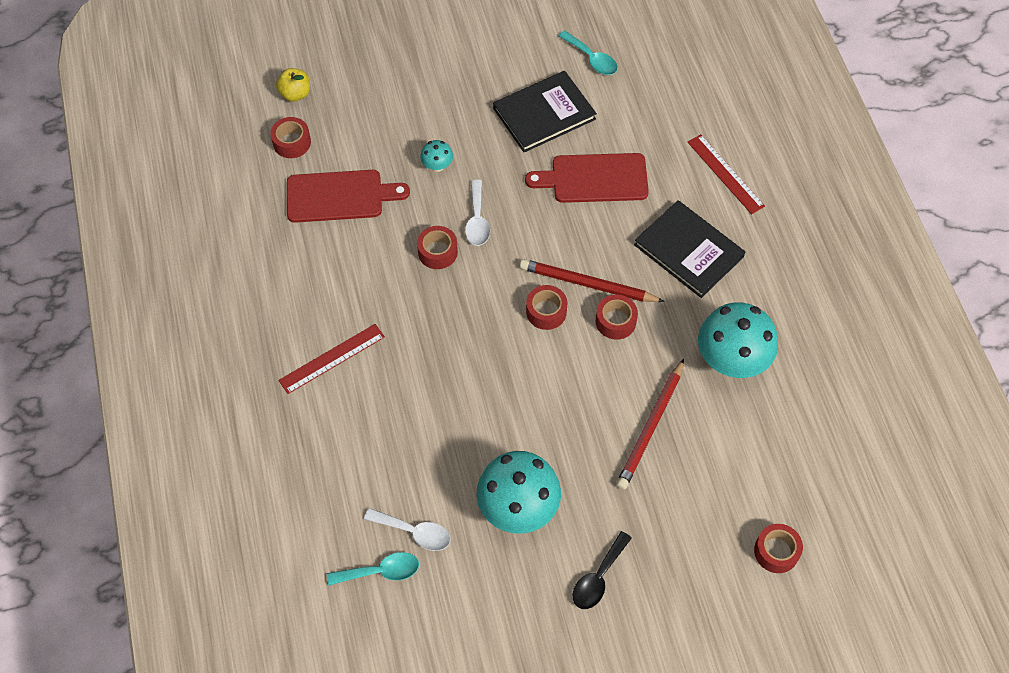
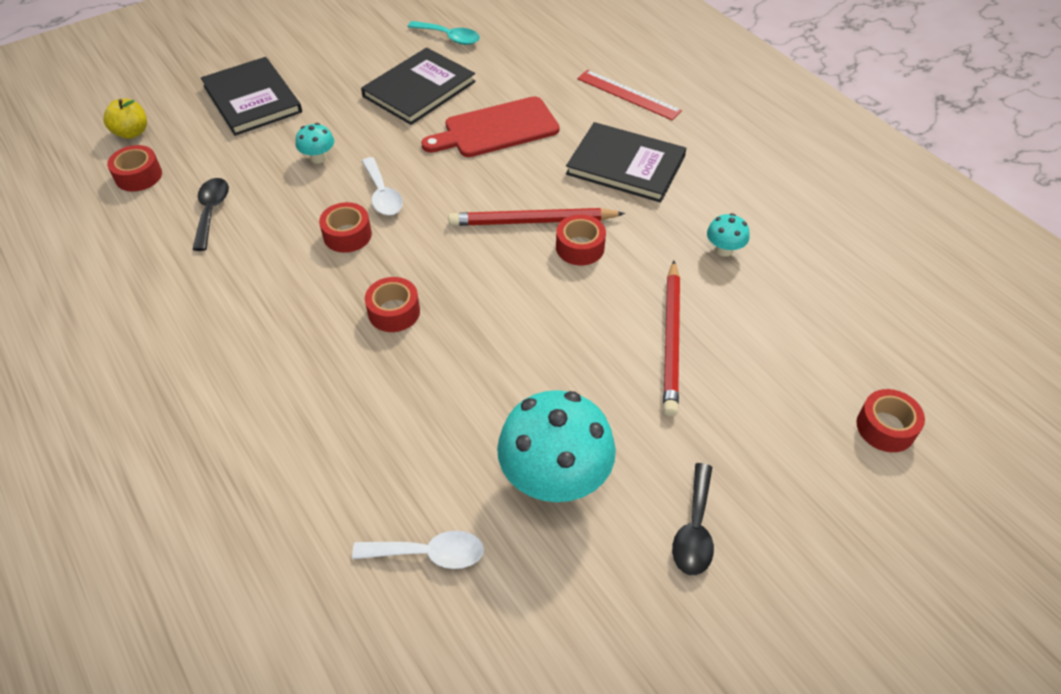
camera: 20 degrees left, 10 degrees down
red ruler [278,324,385,394] -> none
red cutting board [287,170,410,223] -> black spoon [192,178,229,251]
turquoise spoon [327,552,419,586] -> none
red tape [526,285,568,330] -> red tape moved to [365,277,420,332]
turquoise mushroom [698,302,778,378] -> turquoise mushroom [707,213,749,256], size x0.45
none -> black book [201,57,302,136]

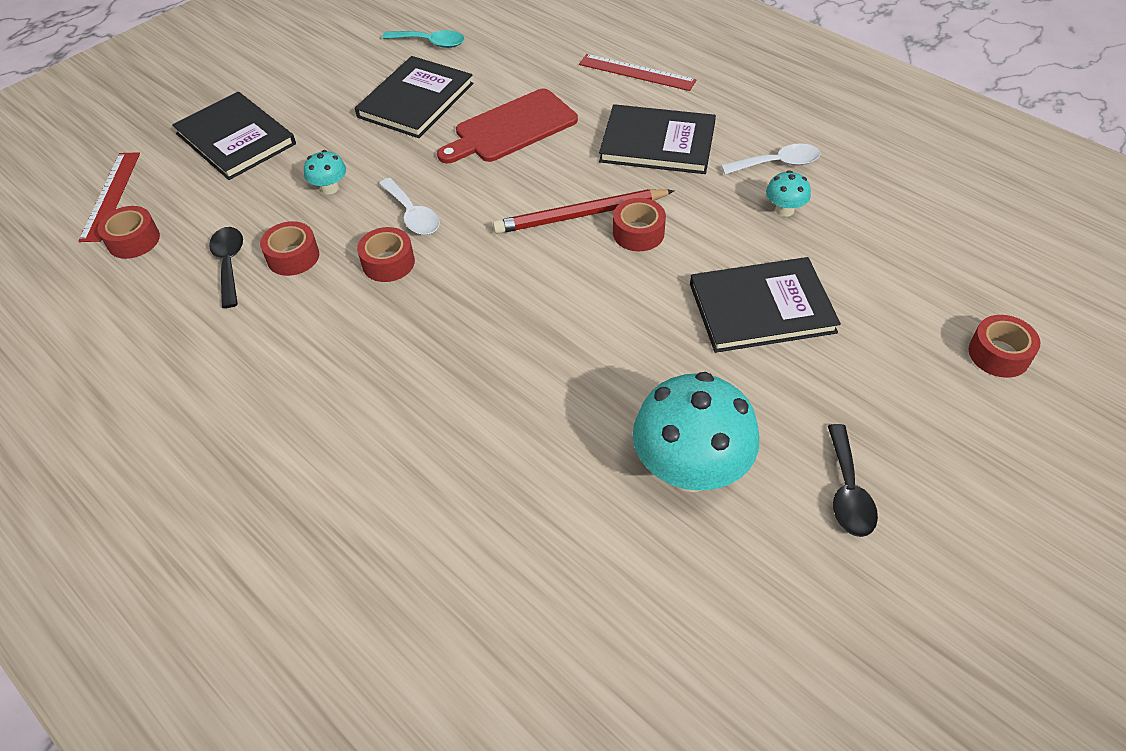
camera: 10 degrees left, 0 degrees up
yellow apple [104,99,147,139] -> red ruler [79,152,140,242]
white spoon [352,531,484,569] -> white spoon moved to [721,143,821,174]
red tape [365,277,420,332] -> red tape moved to [260,221,319,276]
red pencil [663,260,680,416] -> black book [690,257,841,353]

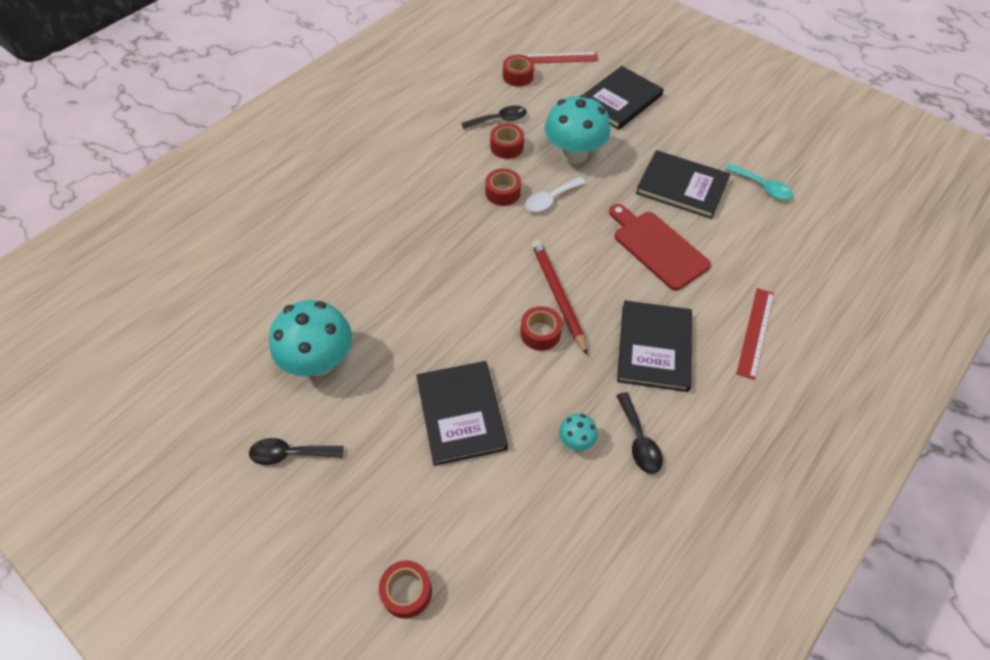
camera: 85 degrees right, 5 degrees up
turquoise mushroom [304,150,346,194] -> turquoise mushroom [545,94,610,164], size x2.21
turquoise spoon [382,30,465,48] -> turquoise spoon turned 60 degrees counterclockwise [725,163,793,200]
white spoon [721,143,821,174] -> black spoon [616,392,663,474]

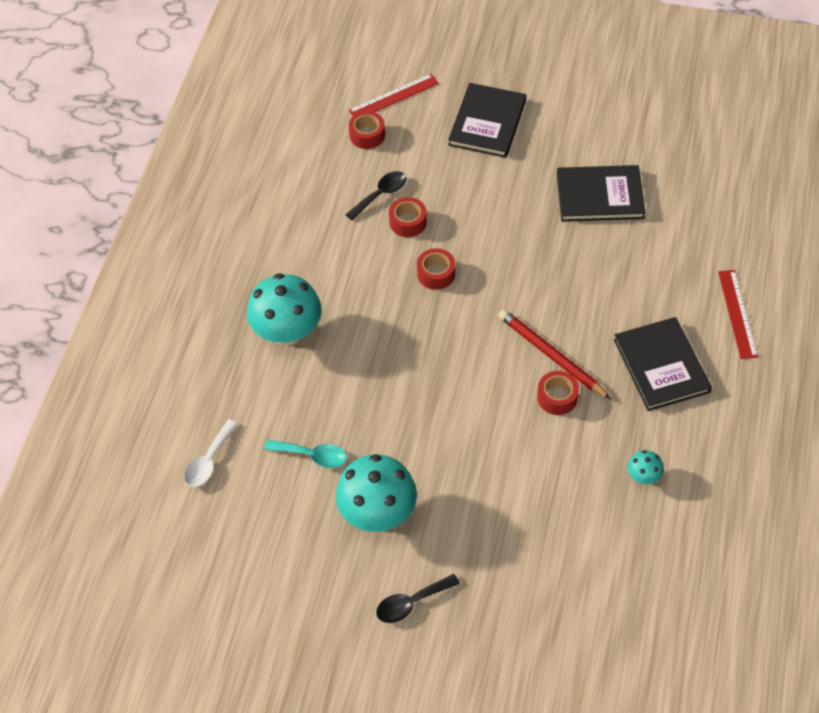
camera: 25 degrees left, 0 degrees up
red tape [379,560,432,619] -> none
black book [416,361,508,466] -> none
white spoon [525,177,586,212] -> white spoon moved to [184,419,238,487]
turquoise mushroom [545,94,610,164] -> turquoise mushroom moved to [247,273,322,346]
red cutting board [609,204,711,290] -> none
black spoon [616,392,663,474] -> none
turquoise spoon [725,163,793,200] -> turquoise spoon moved to [264,439,347,468]

